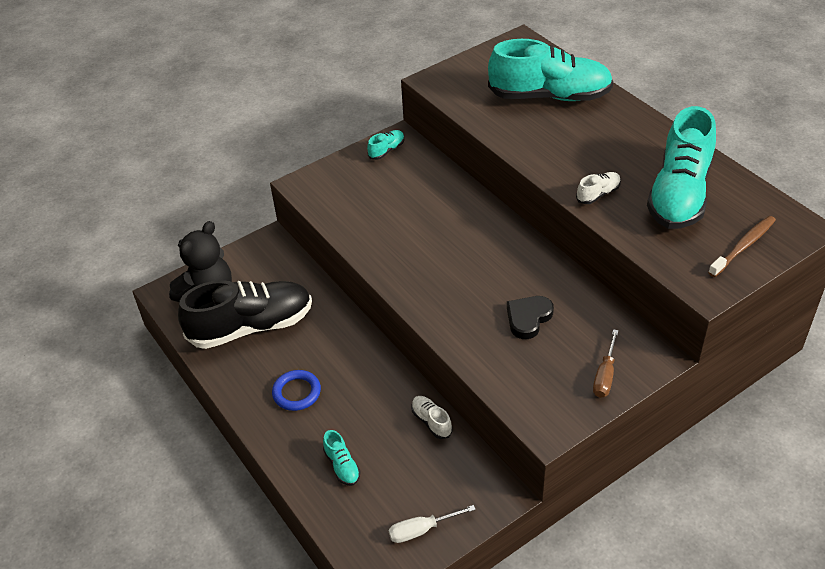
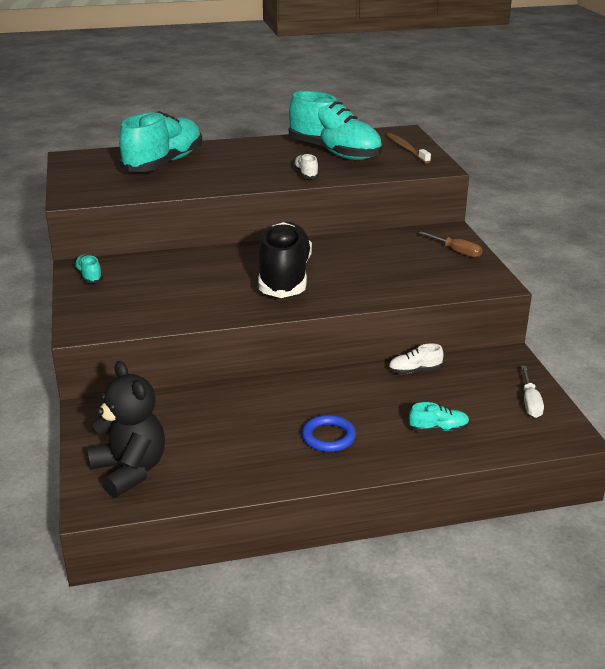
camera: 70 degrees left, 15 degrees down
black shoe [178,280,312,349] -> black shoe moved to [259,222,312,298]
black heart [507,296,554,339] -> none

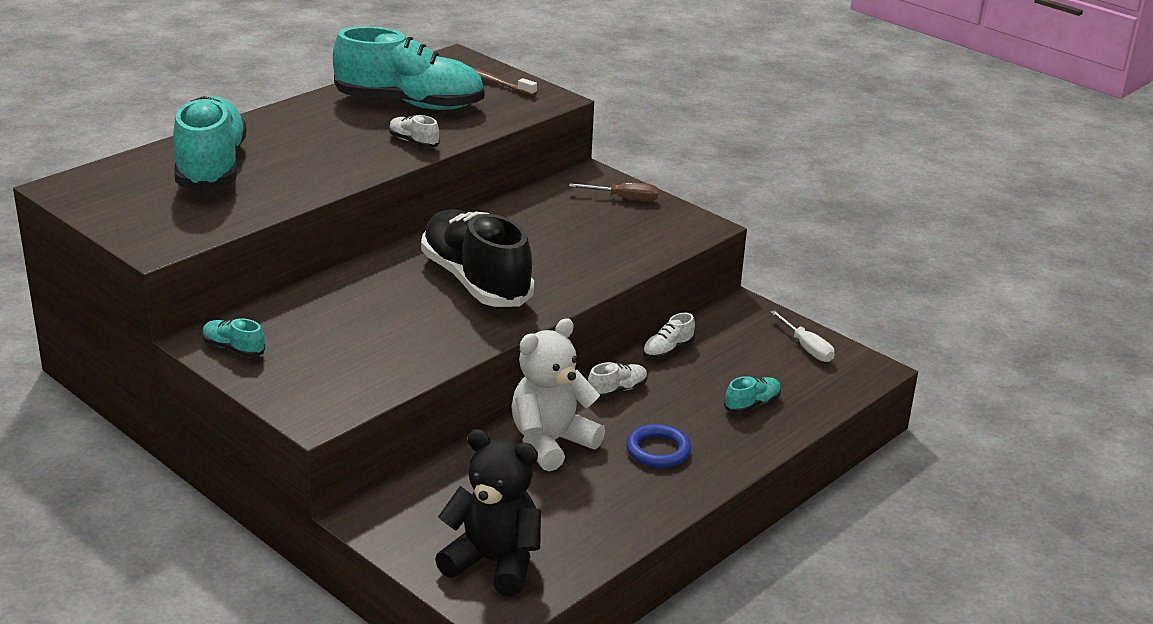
camera: 35 degrees left, 0 degrees up
none -> white teddy bear [511,318,605,471]
none -> white shoe [588,362,648,399]

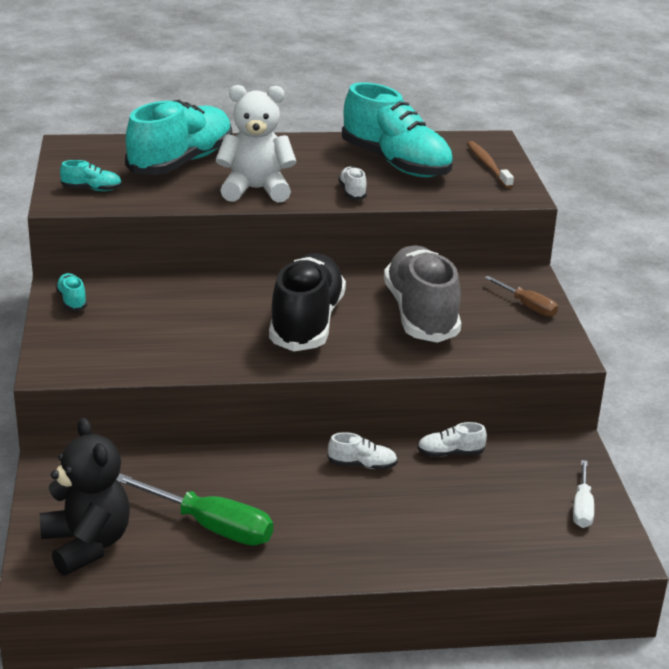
camera: 40 degrees right, 0 degrees up
white teddy bear [511,318,605,471] -> white teddy bear moved to [216,85,296,203]
blue ring [626,424,691,468] -> none
turquoise shoe [724,376,781,413] -> turquoise shoe moved to [60,160,122,191]
none -> green screwdriver [117,473,273,546]
none -> grey shoe [384,245,461,343]

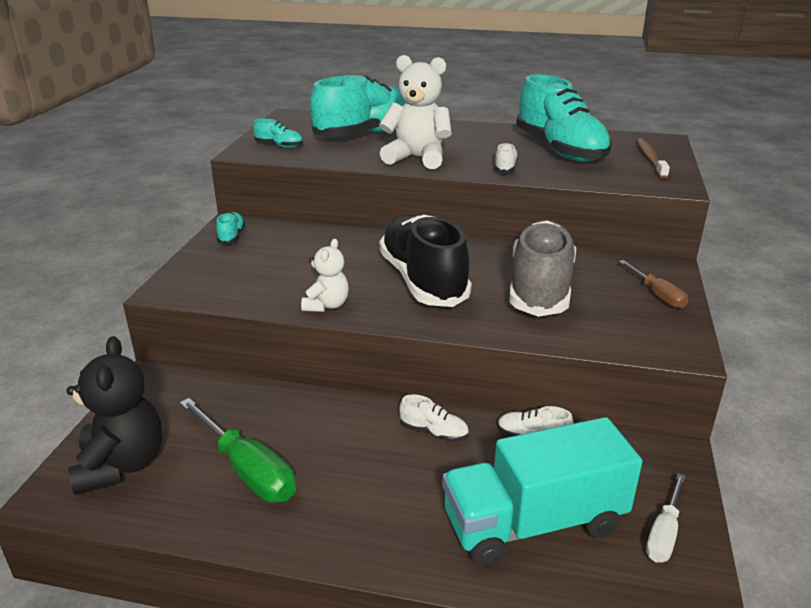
camera: 20 degrees right, 0 degrees up
black shoe [269,253,346,351] -> black shoe turned 45 degrees counterclockwise [379,214,472,307]
none -> white teddy bear [301,239,349,312]
none -> turquoise truck [442,417,642,567]

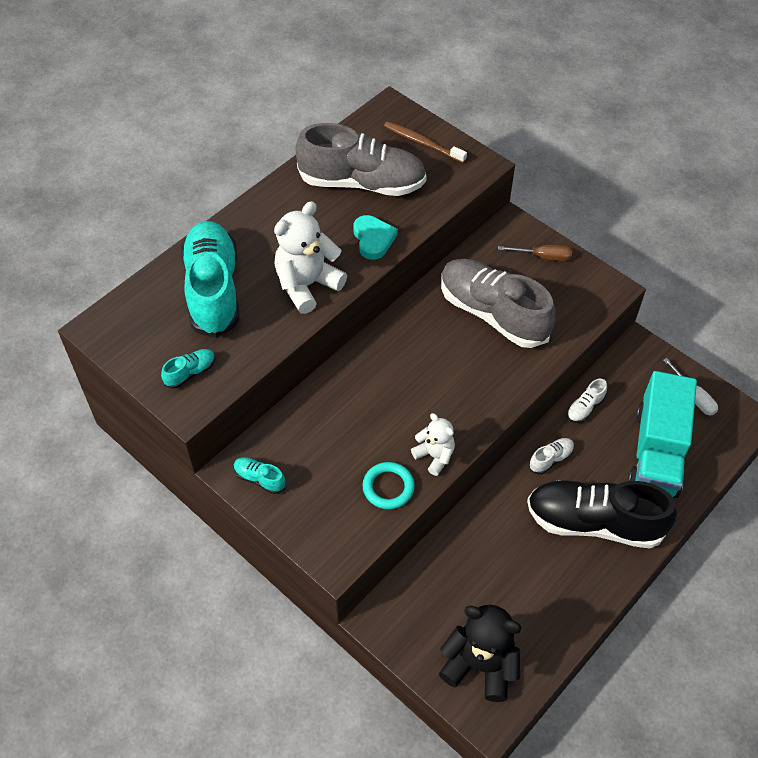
camera: 60 degrees left, 25 degrees up
green screwdriver [180,398,296,503] -> none
black shoe [379,214,472,307] -> black shoe moved to [527,480,677,549]
white shoe [494,143,518,173] -> turquoise heart [353,215,398,260]
turquoise shoe [516,74,612,162] -> grey shoe [296,123,427,196]
none -> turquoise ring [363,462,415,509]

